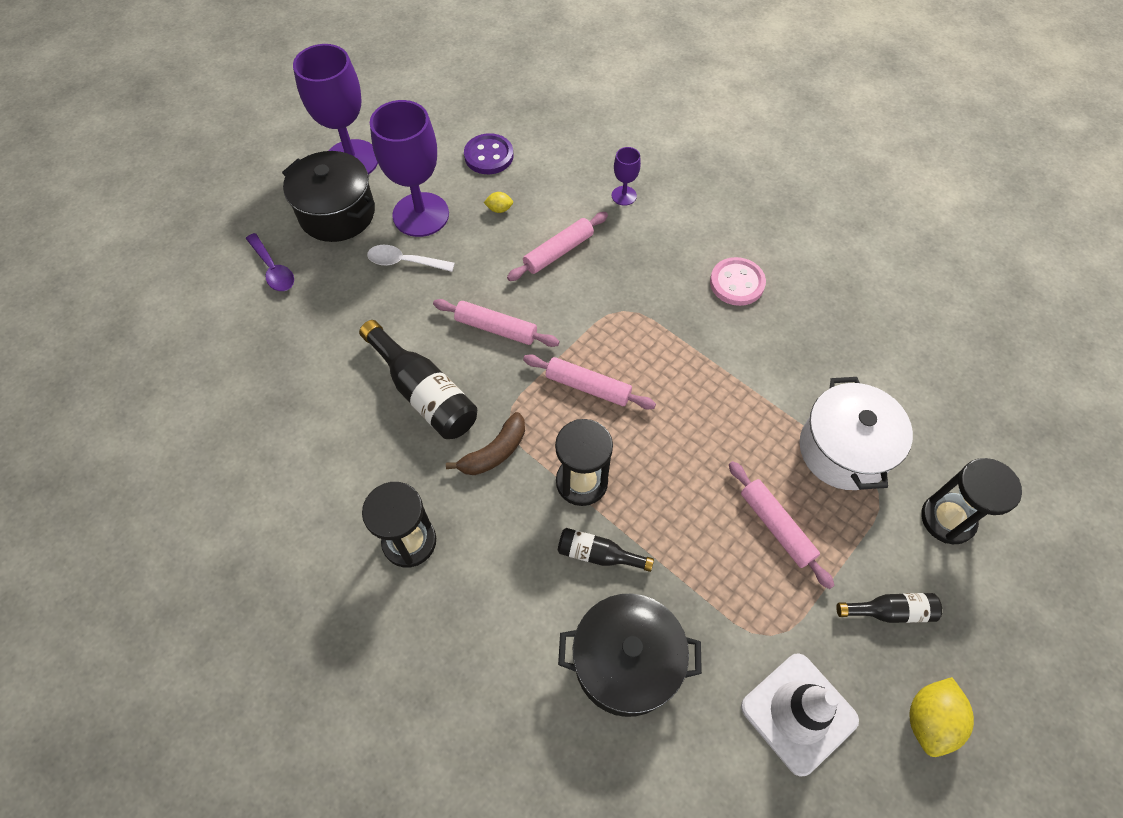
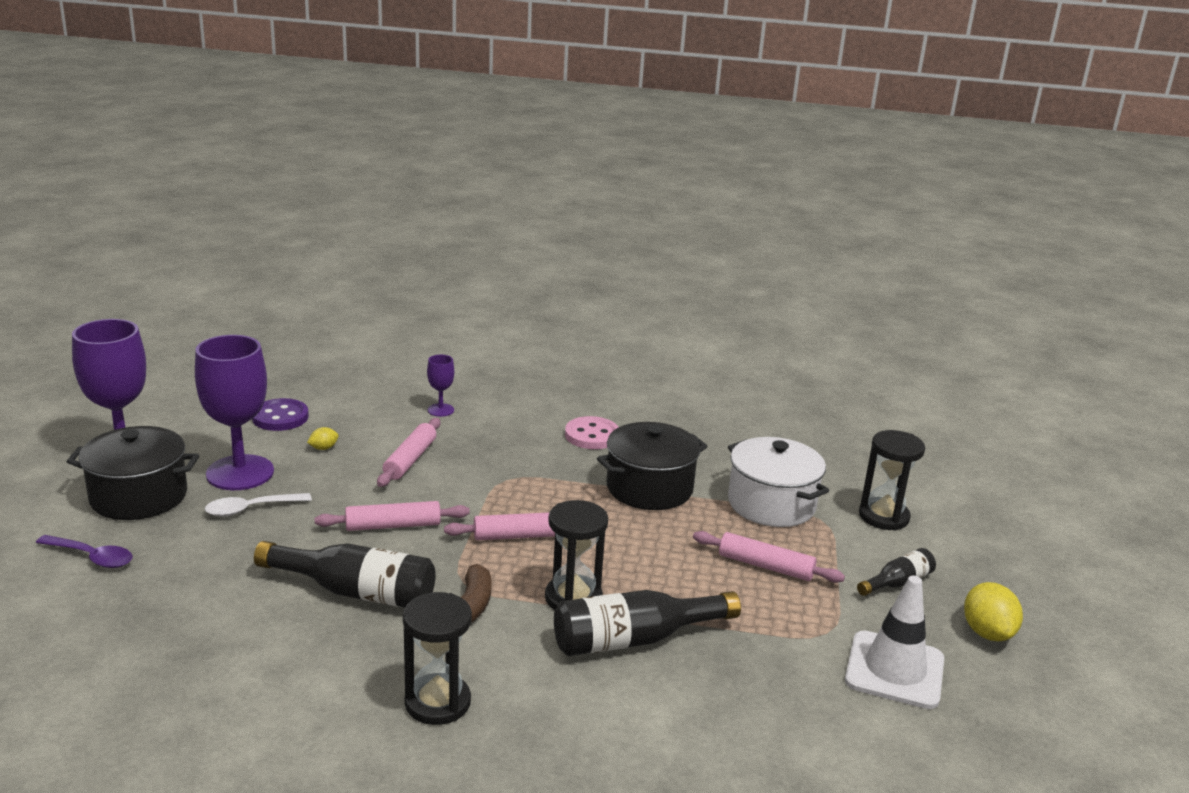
camera: 35 degrees left, 35 degrees down
black bottle [558,528,654,572] -> black bottle [554,590,741,656], size x1.81
black pot [558,594,702,717] -> black pot moved to [597,422,708,510]

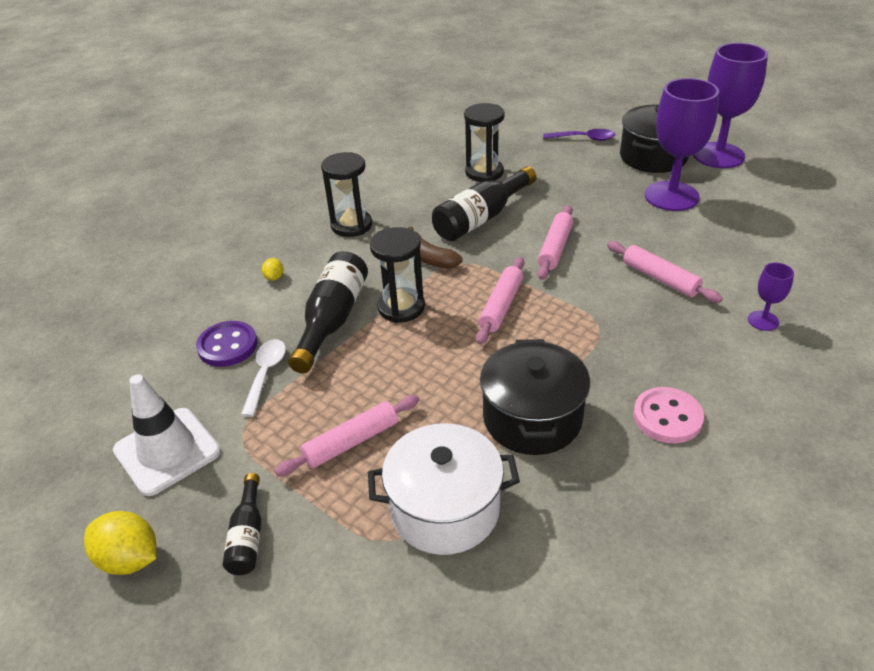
camera: 125 degrees right, 15 degrees up
purple spoon [36,535,133,568] -> purple spoon turned 135 degrees counterclockwise [543,129,615,141]
white spoon [205,493,312,517] -> white spoon moved to [241,339,286,417]
purple button [252,398,309,431] -> purple button moved to [196,321,258,367]
yellow lemon [307,427,339,450] -> yellow lemon moved to [262,258,283,281]
black hourglass [859,430,925,530] -> black hourglass moved to [464,103,505,182]

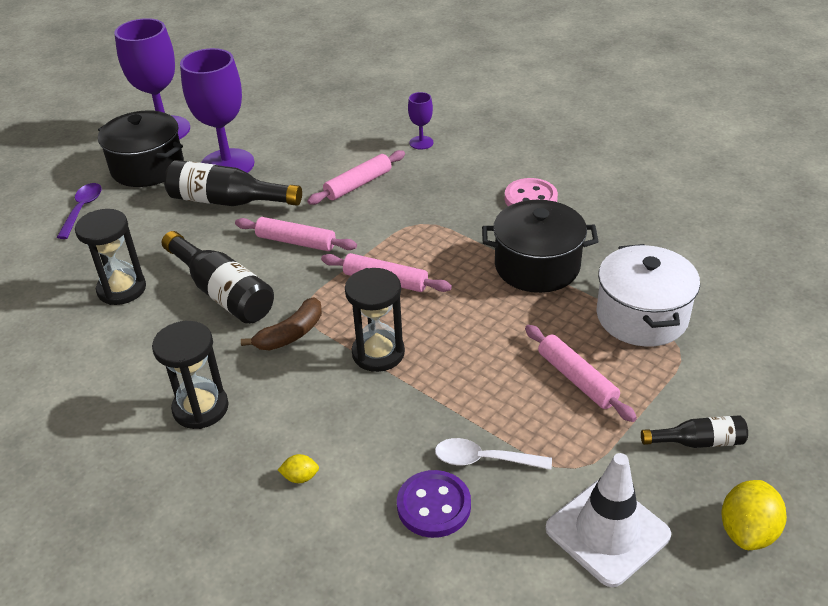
camera: 90 degrees left, 0 degrees up
black bottle [288,251,368,373] -> black bottle moved to [164,160,302,206]

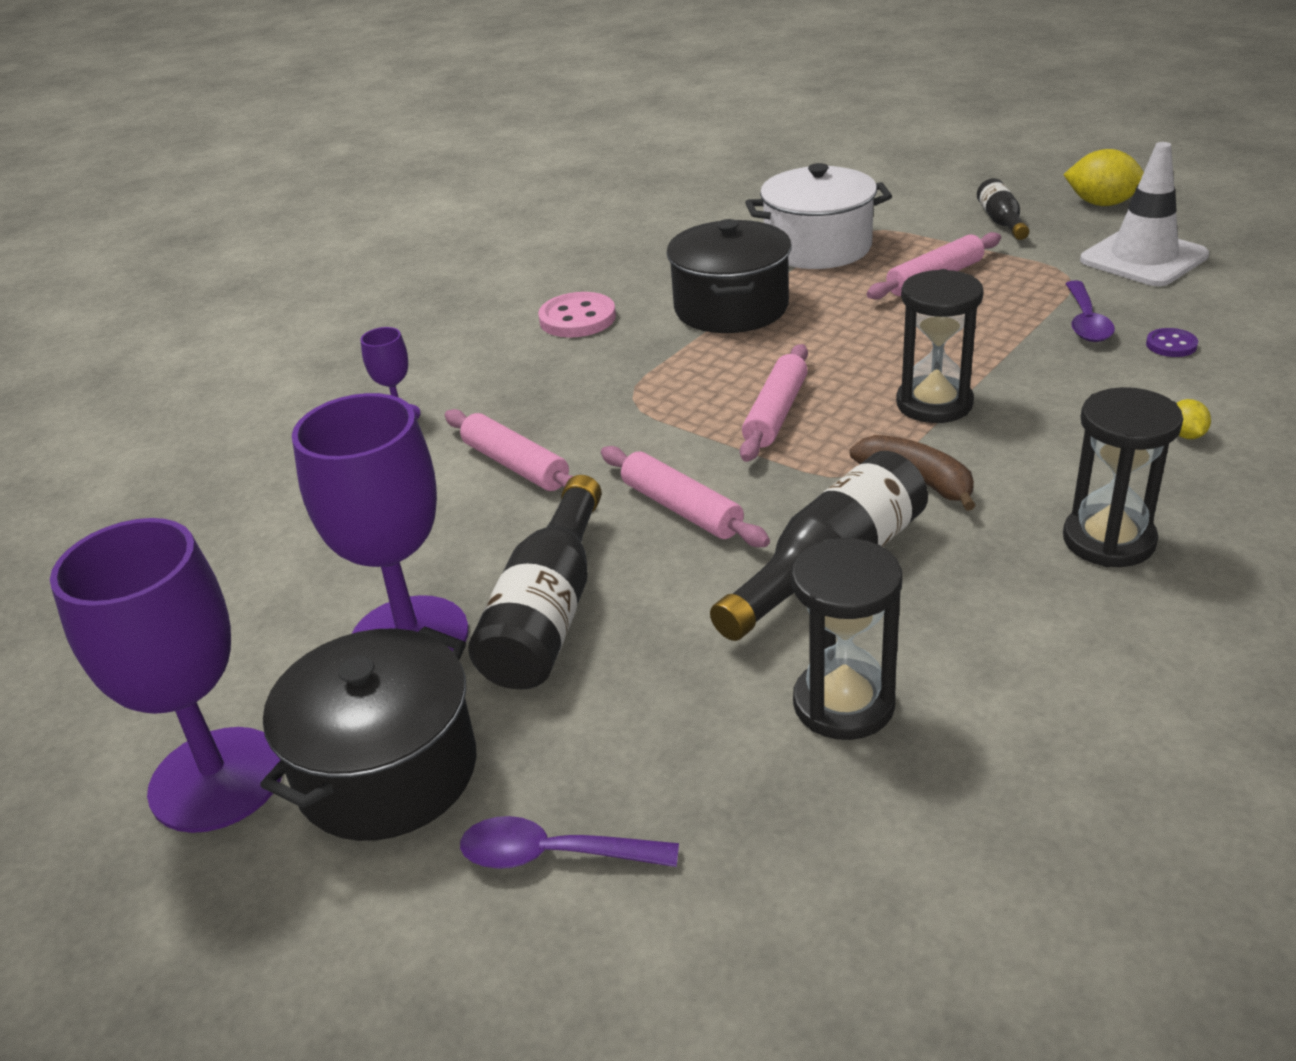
camera: 90 degrees left, 5 degrees down
pink rolling pin [235,217,357,251] -> pink rolling pin turned 60 degrees counterclockwise [601,446,770,547]
purple button [397,470,471,538] -> purple button [1146,328,1198,357], size x0.56
white spoon [435,438,552,470] -> purple spoon [1065,281,1115,342]

